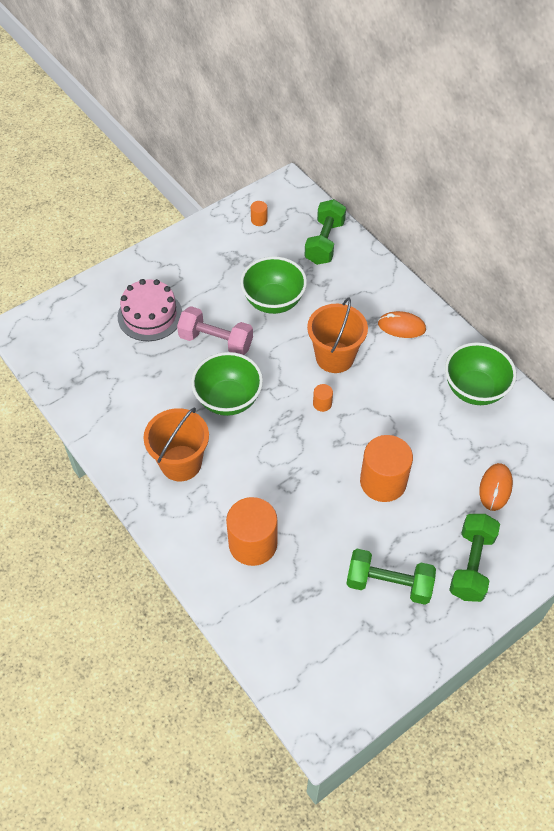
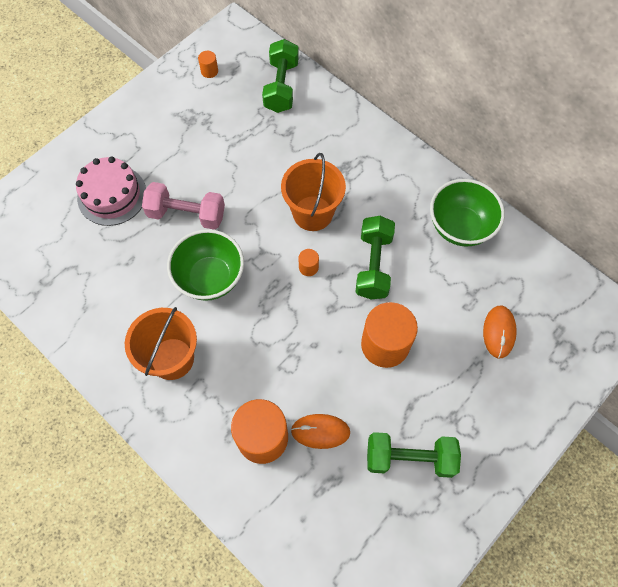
camera: 10 degrees left, 10 degrees up
green bowl [240,256,307,314] -> none
orange mouse [378,311,426,338] -> orange mouse moved to [291,414,350,449]
green dumbbell [449,514,500,602] -> green dumbbell moved to [356,216,395,299]

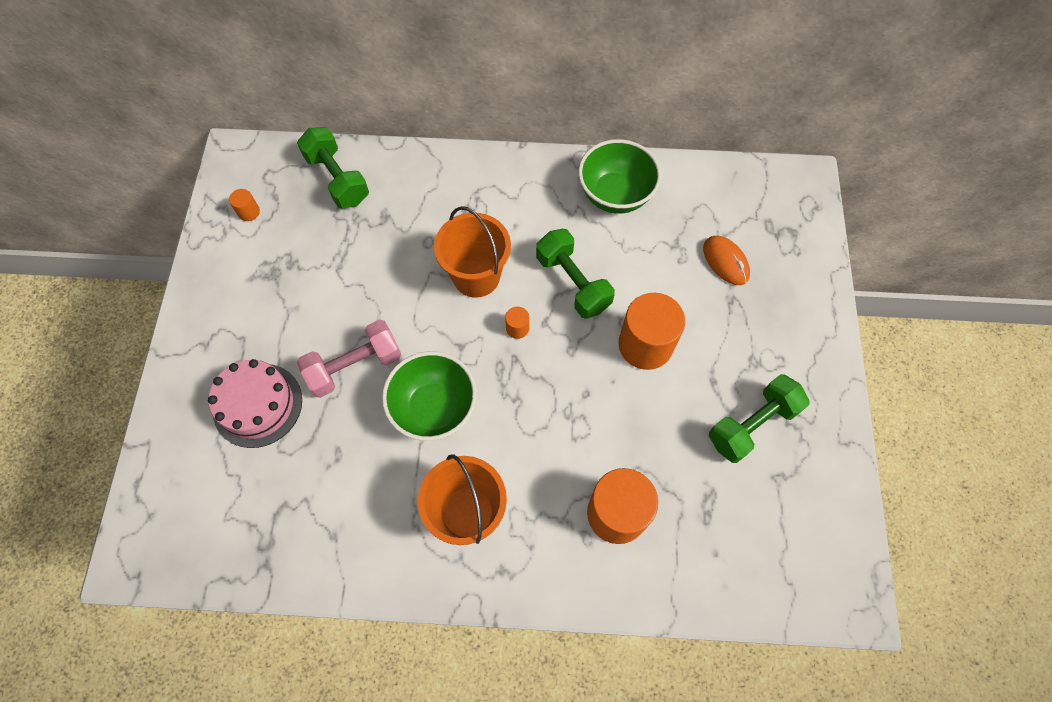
camera: 40 degrees left, 0 degrees up
orange mouse [291,414,350,449] -> none

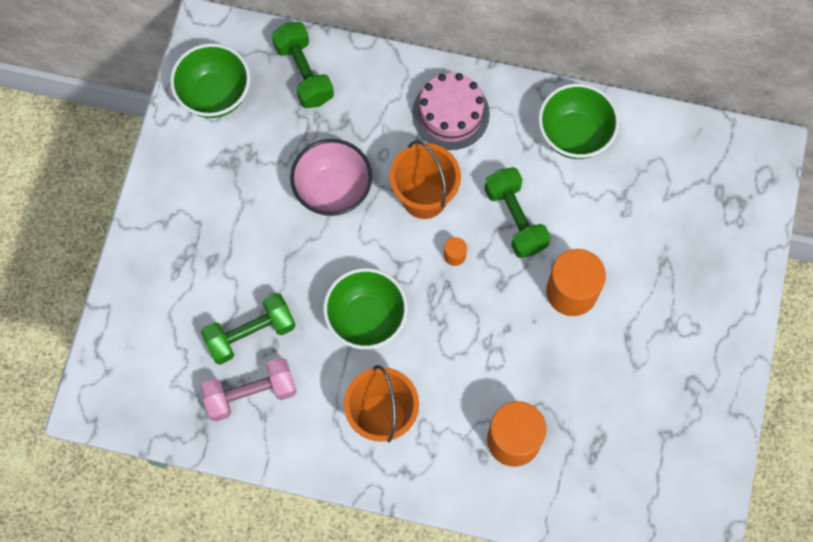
camera: 10 degrees right, 5 degrees up
pink cake [208,359,302,448] -> pink cake moved to [412,73,490,150]
orange cylinder [229,189,260,221] -> green bowl [170,43,250,118]
pink dumbbell [297,319,401,398] -> pink dumbbell moved to [200,357,296,421]
orange mouse [703,236,750,285] -> none
green dumbbell [709,374,810,463] -> green dumbbell moved to [201,293,296,365]
none -> pink bowl [290,139,372,216]

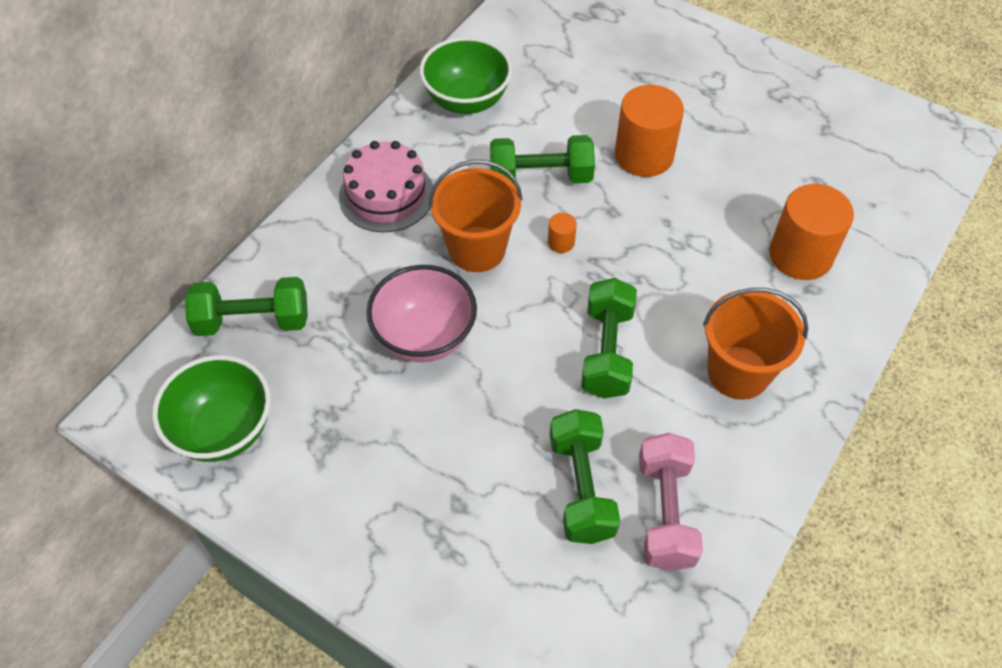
camera: 70 degrees left, 15 degrees down
green bowl [323,268,408,349] -> green dumbbell [581,278,637,399]

